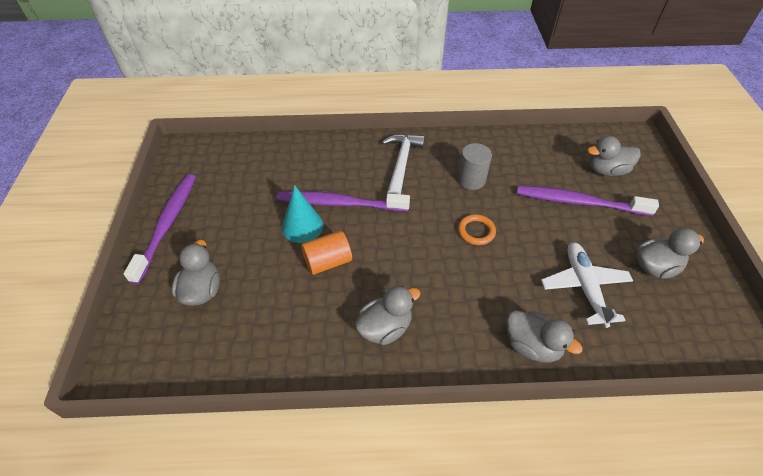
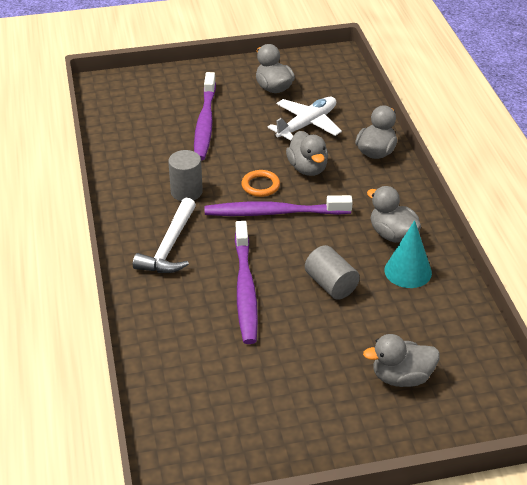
camera: 100 degrees left, 10 degrees down
purple toothbrush [124,174,196,284] -> purple toothbrush moved to [205,195,353,216]
turquoise cone [282,185,323,243] -> turquoise cone moved to [384,220,432,288]
orange cylinder [301,230,352,275] -> grey cylinder [305,245,360,300]
white hammer [382,134,425,194] -> white hammer turned 75 degrees counterclockwise [133,198,196,273]
white plane [541,242,633,328] -> white plane turned 150 degrees clockwise [268,97,342,141]
grey duck [587,136,641,176] -> grey duck moved to [286,131,328,176]

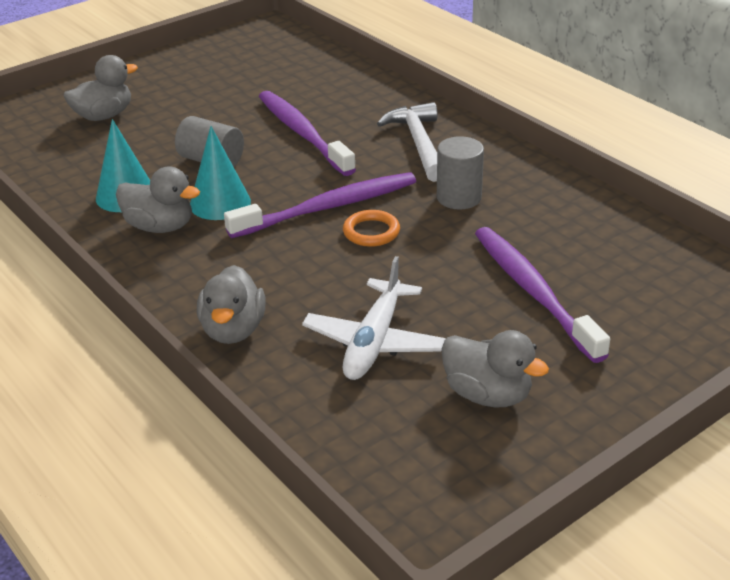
camera: 155 degrees right, 5 degrees down
grey duck [286,131,328,176] -> none
none -> turquoise cone [190,126,251,220]

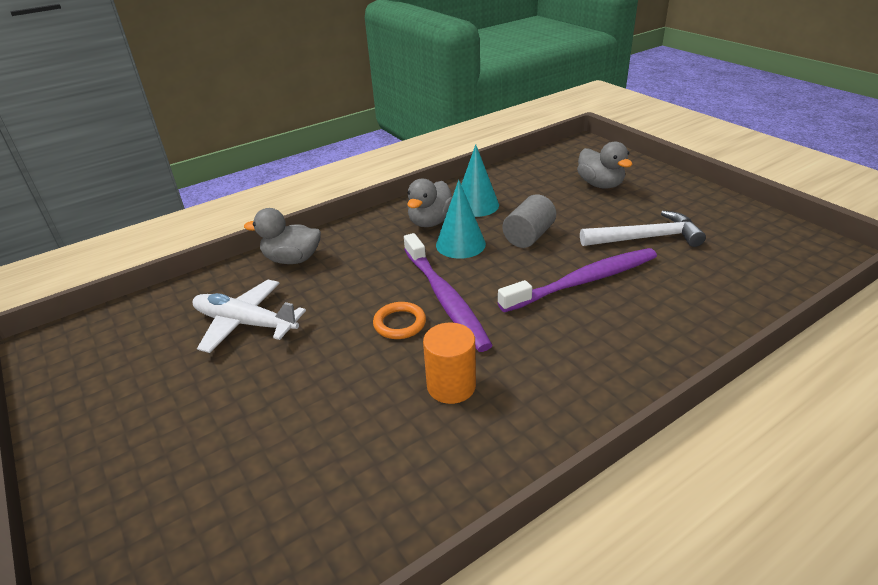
camera: 95 degrees right, 0 degrees up
white hammer [377,102,437,182] -> white hammer moved to [580,211,706,247]
grey cylinder [437,136,484,209] -> orange cylinder [423,323,476,404]
grey duck [441,330,549,407] -> none
purple toothbrush [475,227,610,363] -> none

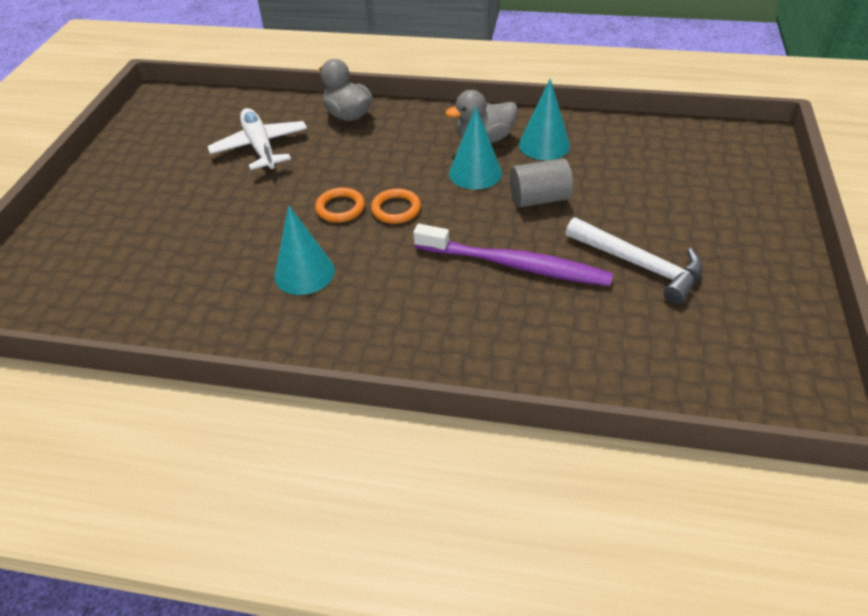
camera: 45 degrees right, 10 degrees up
purple toothbrush [404,233,492,352] -> orange ring [371,188,421,224]
orange cylinder [423,323,476,404] -> turquoise cone [274,205,335,295]
grey duck [577,141,633,189] -> none

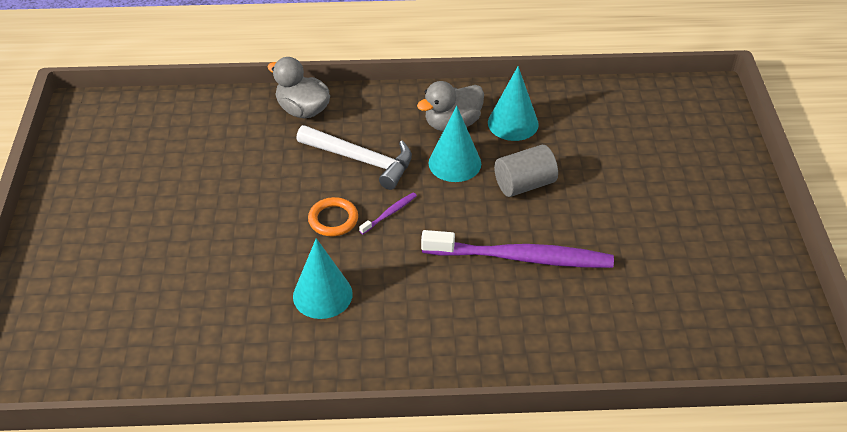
camera: 15 degrees left, 0 degrees up
white plane [207,108,307,170] -> none
orange ring [371,188,421,224] -> purple toothbrush [359,193,417,234]
white hammer [566,217,703,304] -> white hammer moved to [296,125,412,190]

